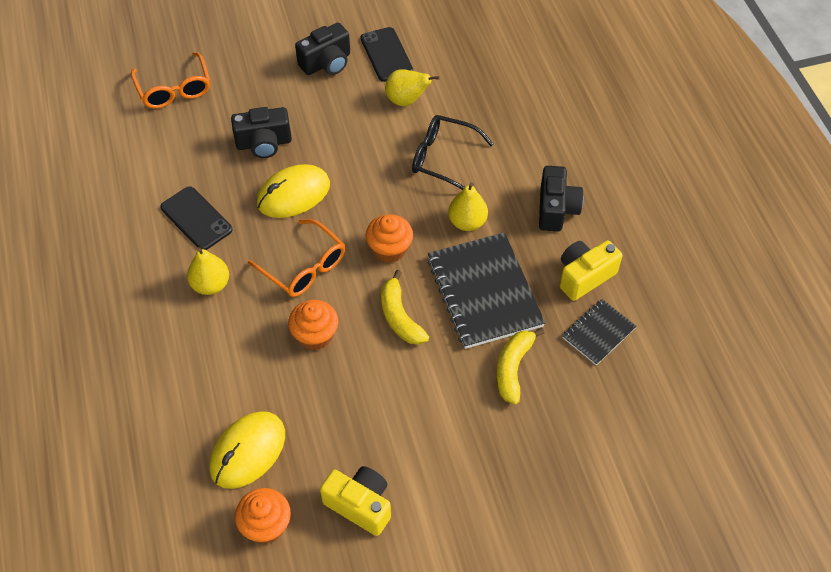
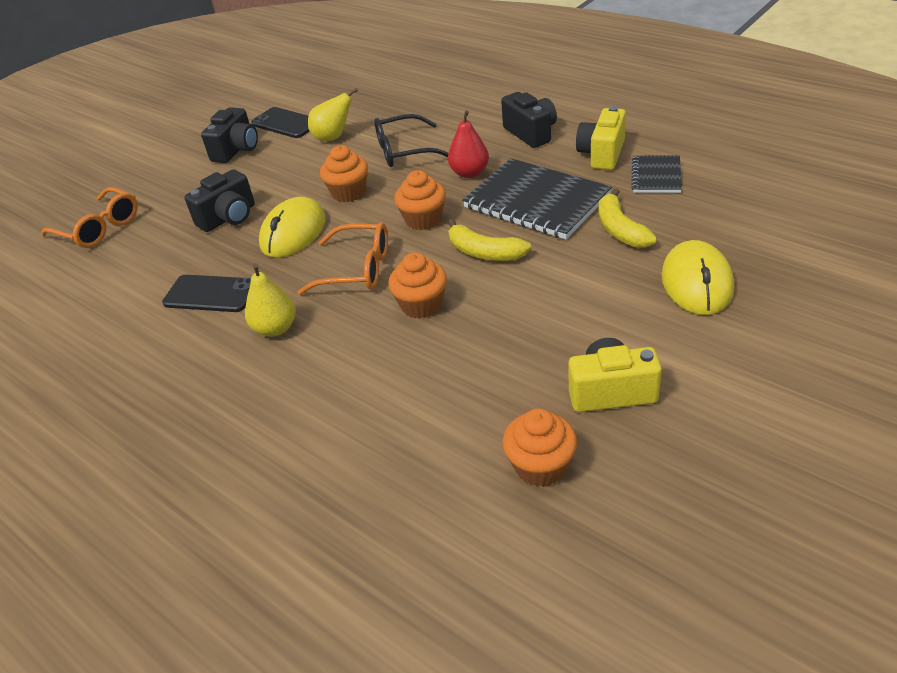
camera: 30 degrees left, 15 degrees down
yellow mouse [210,411,285,489] -> yellow mouse moved to [661,240,734,315]
yellow pear [448,182,488,231] -> red pear [448,110,489,178]
none -> orange cupcake [320,145,368,202]

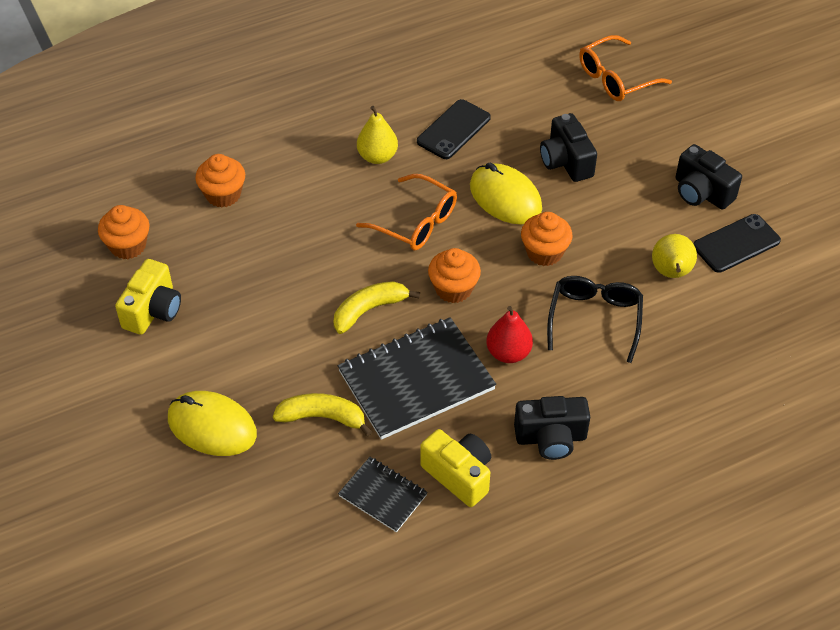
camera: 110 degrees right, 10 degrees up
orange glasses [297,222,388,295] -> orange glasses turned 90 degrees counterclockwise [356,174,457,251]
orange cupcake [388,252,447,319] -> orange cupcake moved to [195,154,245,207]

